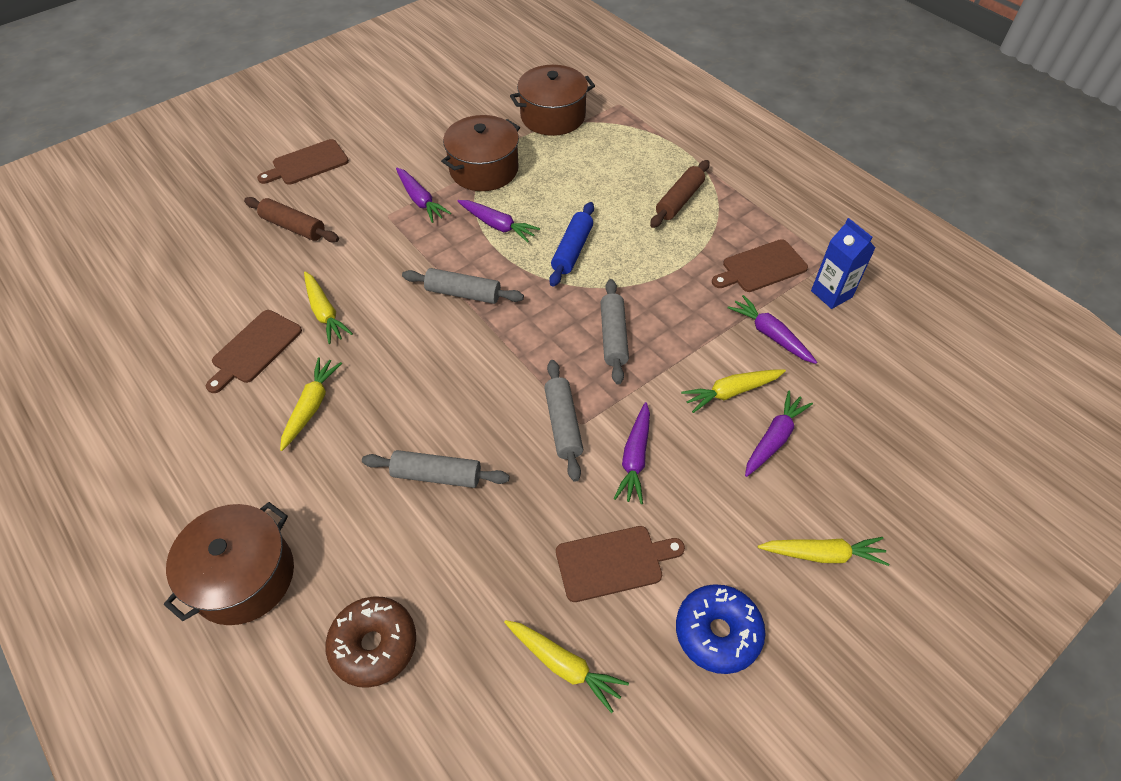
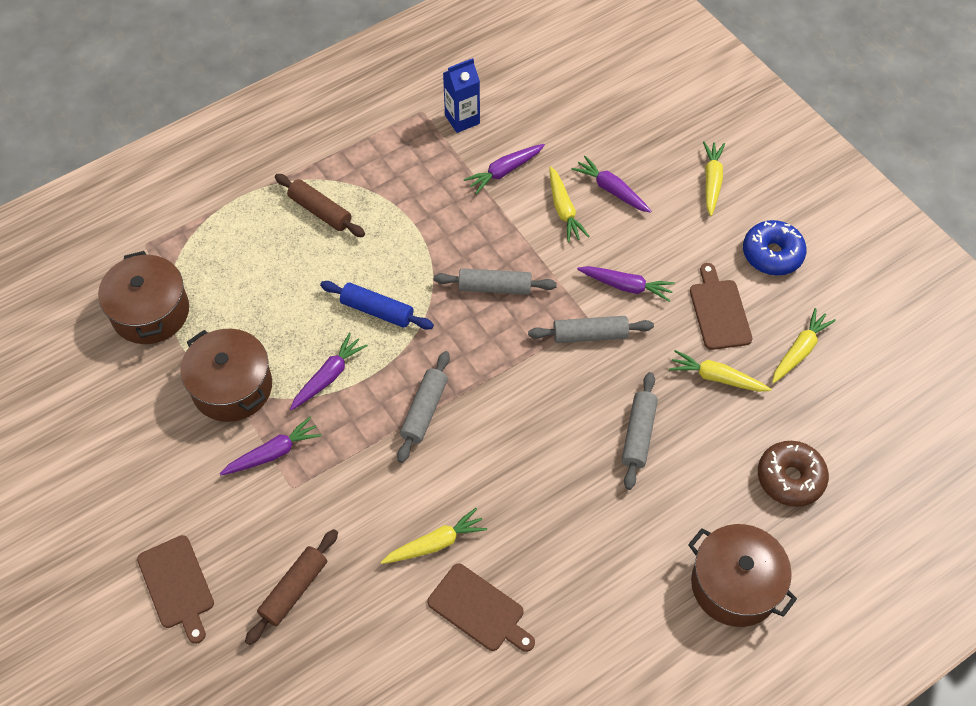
camera: 85 degrees left, 5 degrees up
yellow carrot [280,357,342,451] -> yellow carrot moved to [669,350,772,392]
brown cutting board [712,239,808,292] -> none

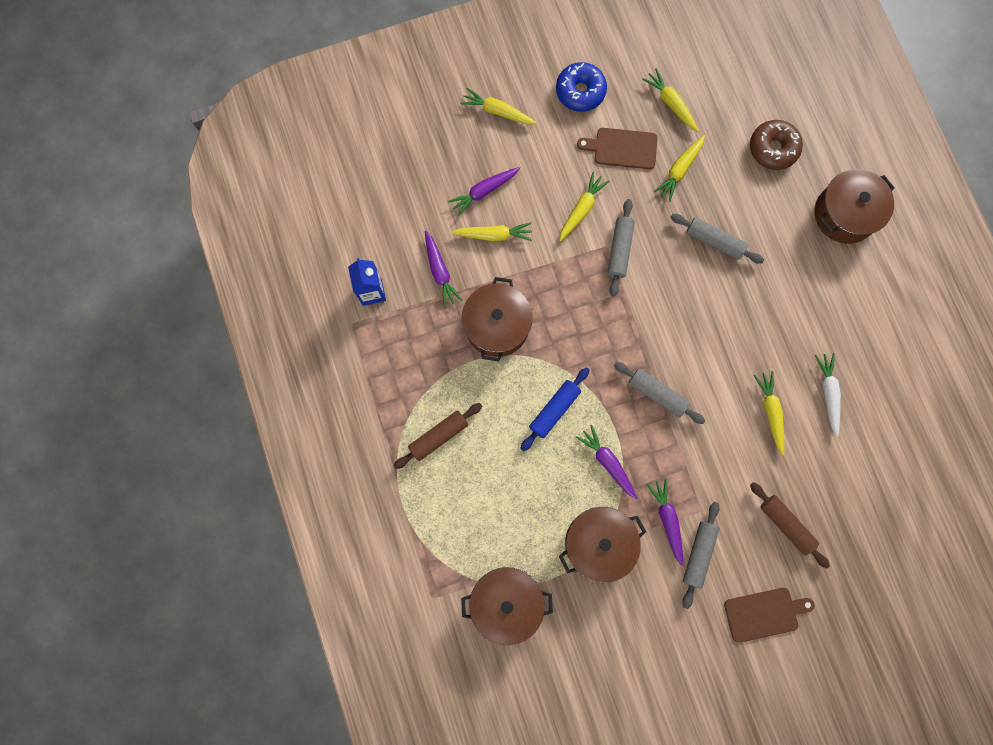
camera: 75 degrees left, 20 degrees up
brown cutting board [427,564,535,652] -> white carrot [815,353,841,437]
grey rolling pin [434,268,557,295] -> grey rolling pin moved to [682,502,720,609]
purple carrot [577,266,675,302] -> yellow carrot [559,172,609,242]
none -> brown pot [462,277,533,362]

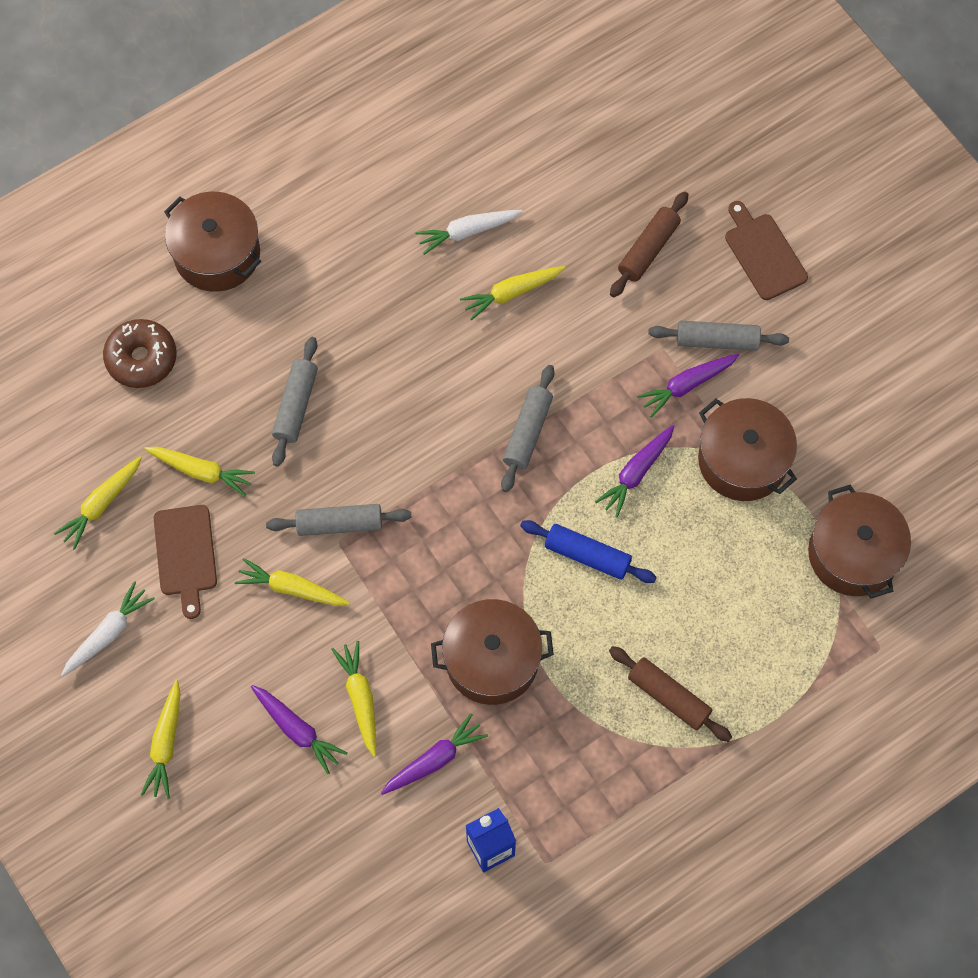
camera: 105 degrees left, 10 degrees down
blue donut [556,62,607,112] -> white carrot [61,581,155,676]

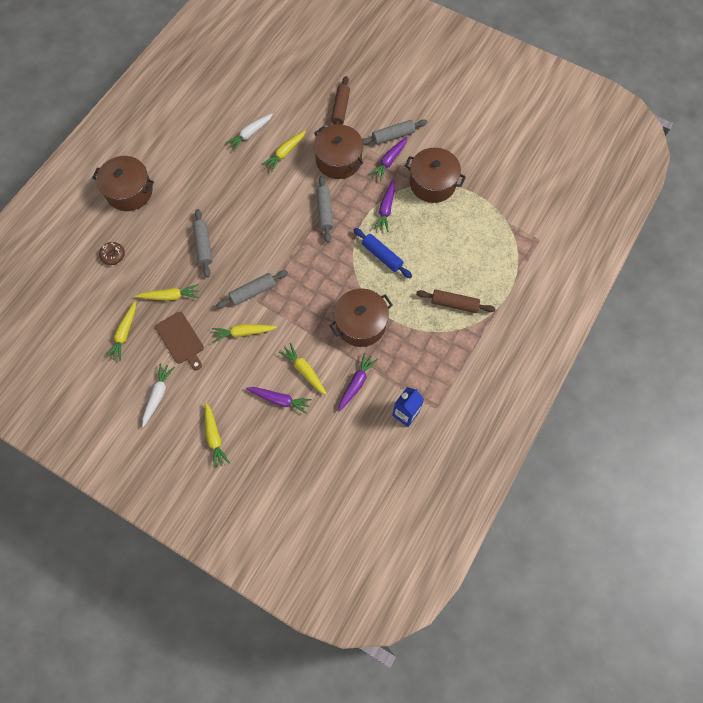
camera: 25 degrees left, 0 degrees up
brown donut [103,319,177,388] -> brown donut [99,242,125,265], size x0.62
blue rolling pin [520,520,657,583] -> blue rolling pin turned 45 degrees clockwise [354,228,412,278]
brown cutting board [725,201,808,300] -> none
brown pot [808,485,911,598] -> brown pot moved to [313,124,363,179]

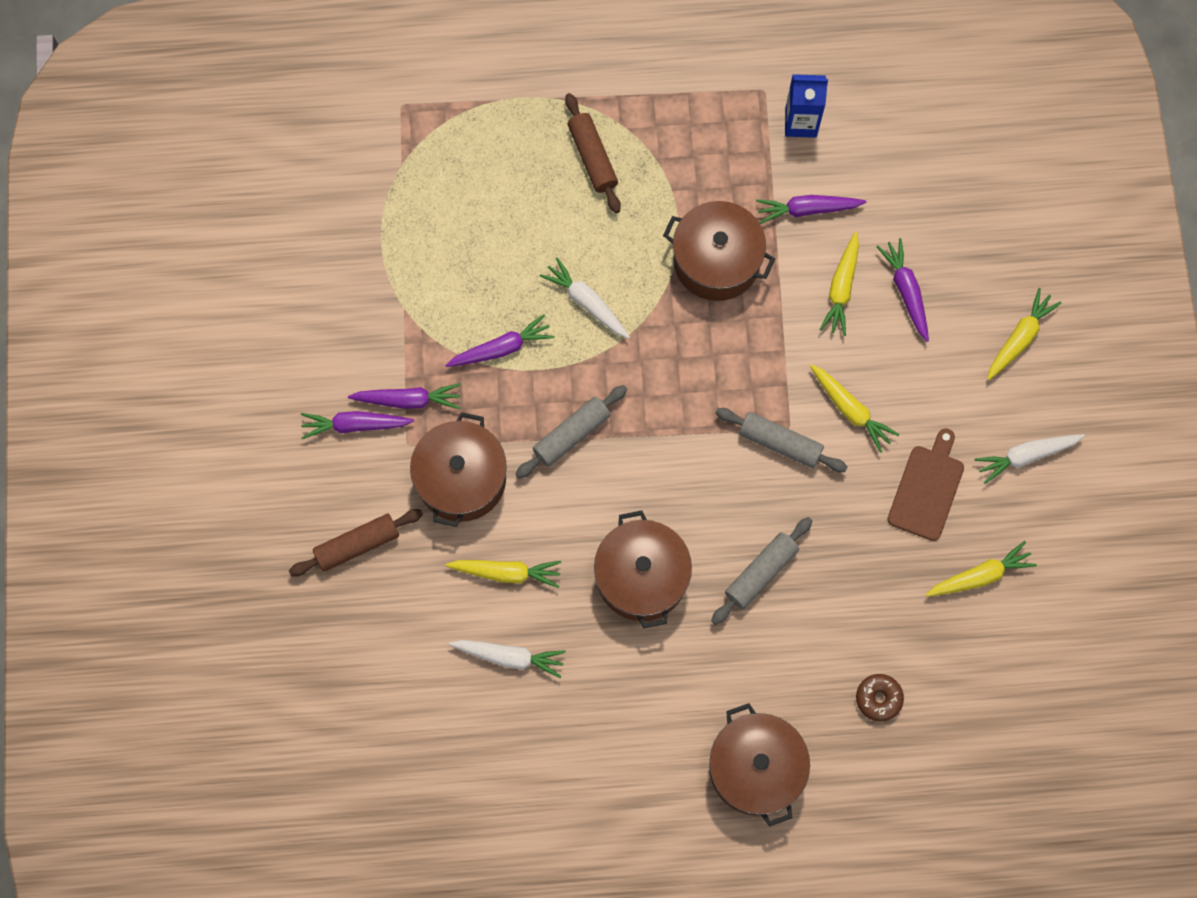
camera: 125 degrees left, 5 degrees up
yellow carrot [135,284,199,301] -> none
blue rolling pin [354,228,412,278] -> white carrot [540,257,630,339]
grey rolling pin [362,119,428,145] -> purple carrot [301,411,414,439]
brown pot [405,148,466,203] -> brown pot moved to [594,510,692,628]

